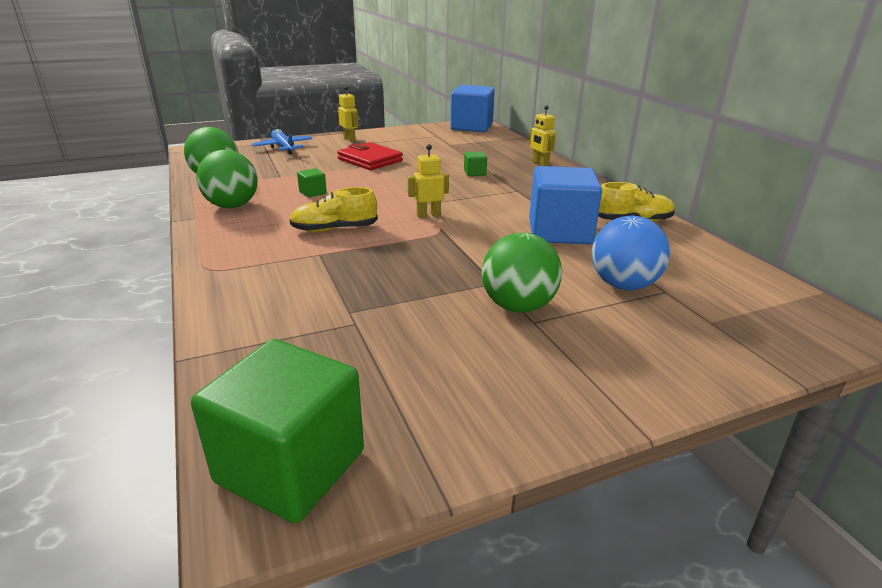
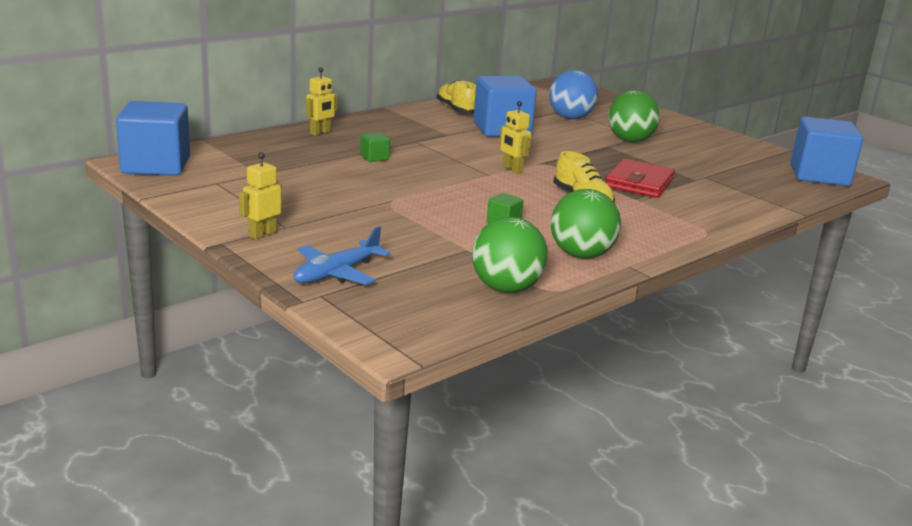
camera: 110 degrees left, 5 degrees down
green cube [191,339,364,523] -> blue cube [790,117,863,186]
red wallet [337,142,403,170] -> red wallet moved to [605,159,675,198]

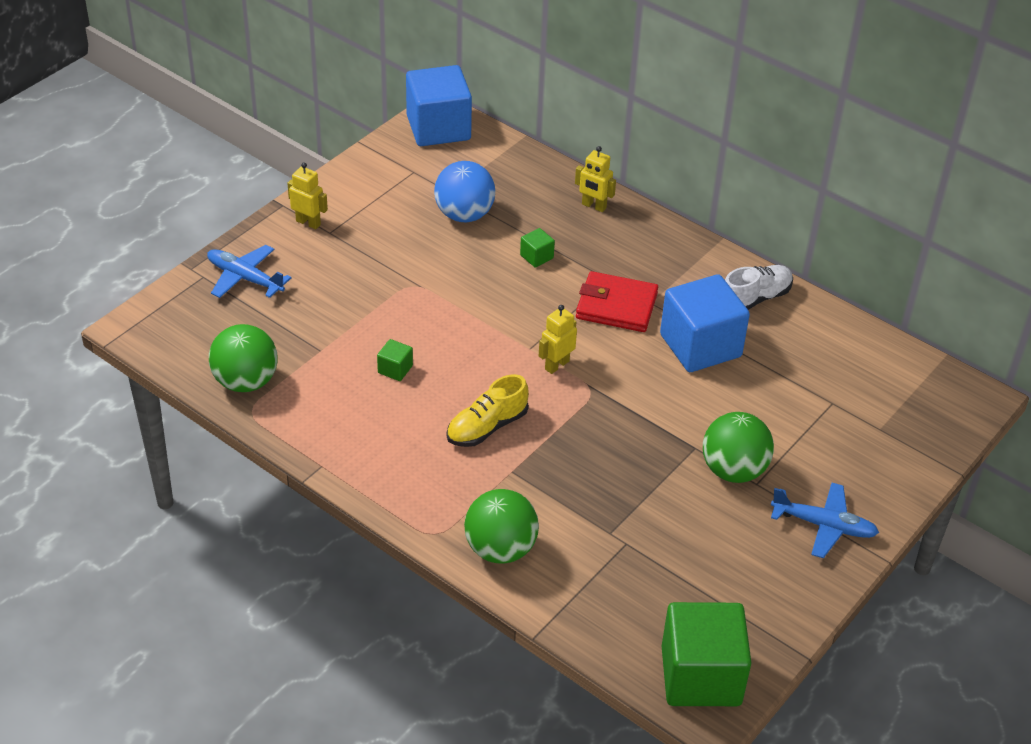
camera: 80 degrees right, 20 degrees up
yellow shoe [437,80,476,114] -> white shoe [725,265,793,310]
blue ball [549,70,598,119] -> blue ball moved to [434,161,496,222]
green ball [551,189,621,259] -> green ball moved to [464,489,539,564]
red wallet [605,159,675,198] -> red wallet moved to [576,271,658,332]
blue cube [790,117,863,186] -> green cube [662,602,751,706]
none -> blue plane [771,483,879,558]

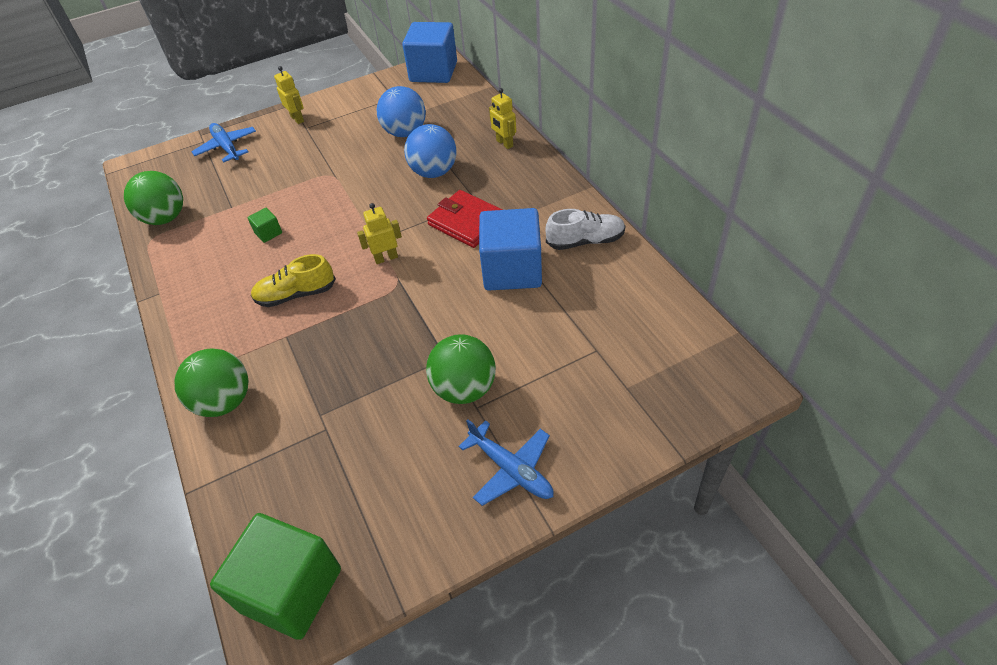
camera: 30 degrees right, 5 degrees up
green cube [520,228,555,268] -> blue ball [404,124,457,178]

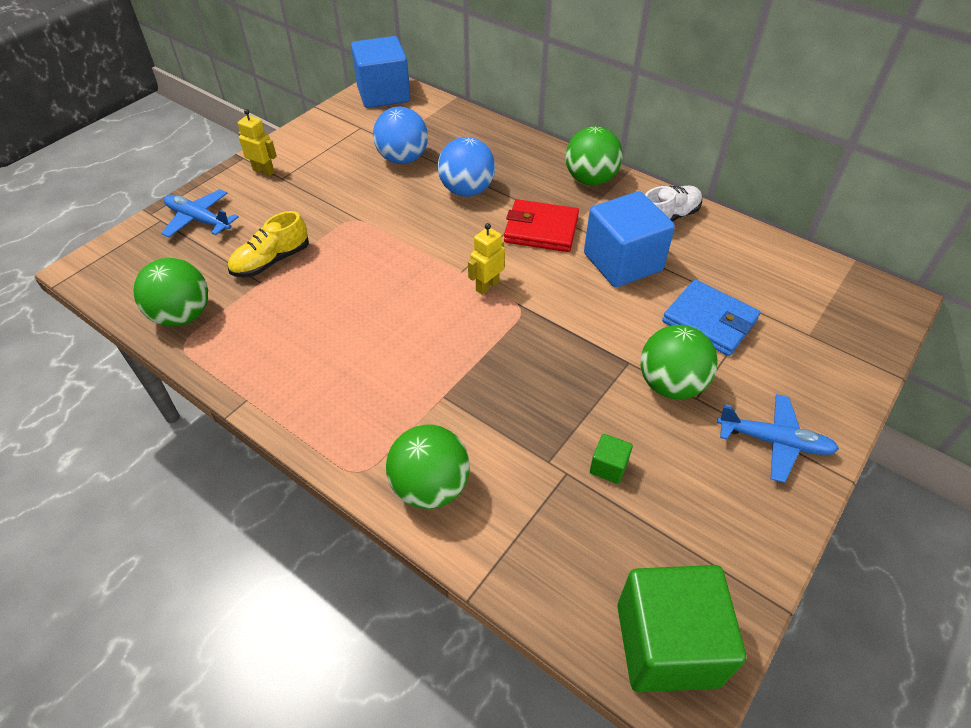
camera: 30 degrees left, 0 degrees up
green cube [248,208,282,243] -> green cube moved to [590,434,633,484]
yellow shoe [251,254,336,307] -> yellow shoe moved to [228,211,309,277]
yellow robot [489,88,516,149] -> none
none -> green ball [566,126,623,186]
none -> blue wallet [662,279,761,356]

